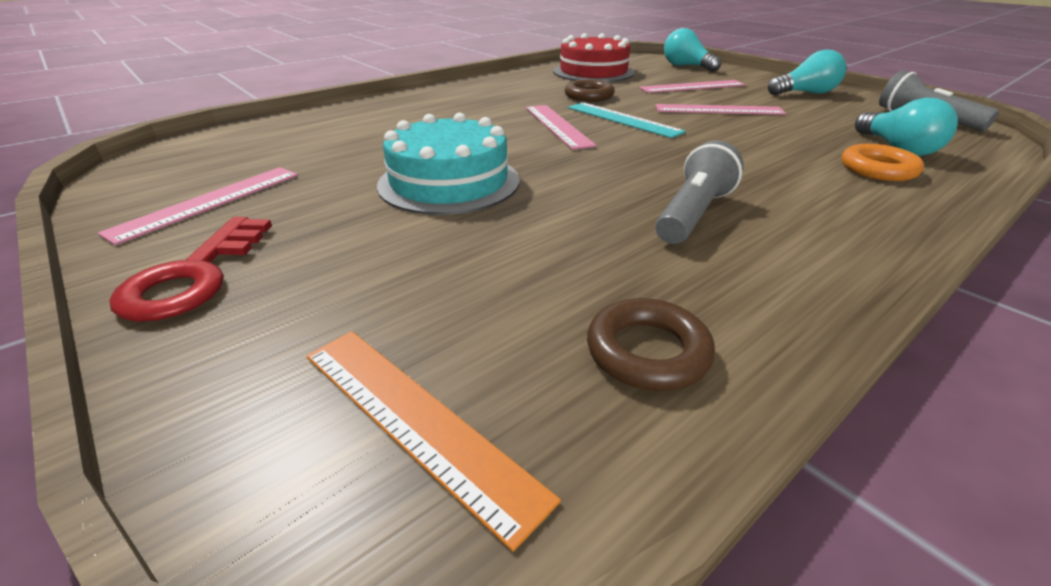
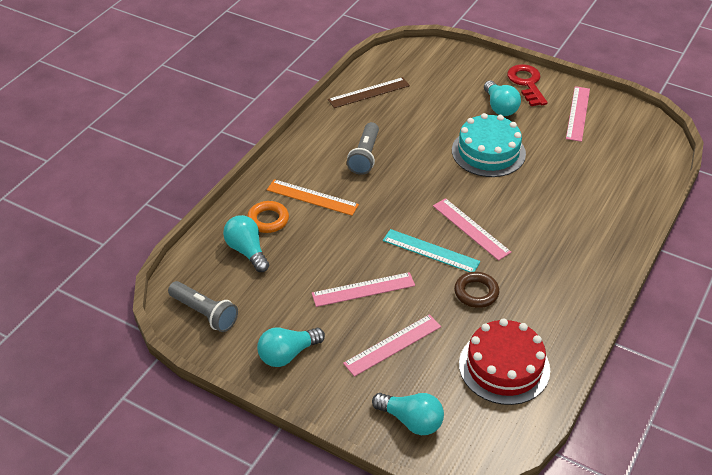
camera: 160 degrees right, 10 degrees up
orange ruler [306,331,561,552] -> orange ruler moved to [267,179,359,216]
brown ring [587,298,715,391] -> brown ruler [328,77,410,108]
none -> turquoise light bulb [484,81,521,116]

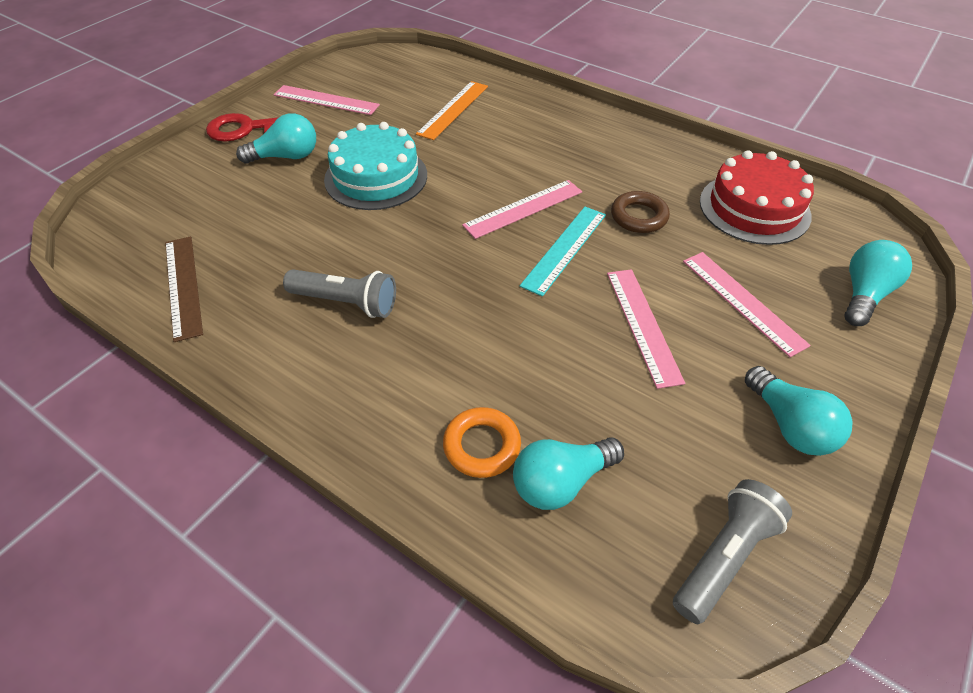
camera: 85 degrees left, 5 degrees up
orange ruler [267,179,359,216] -> orange ruler moved to [416,81,488,140]

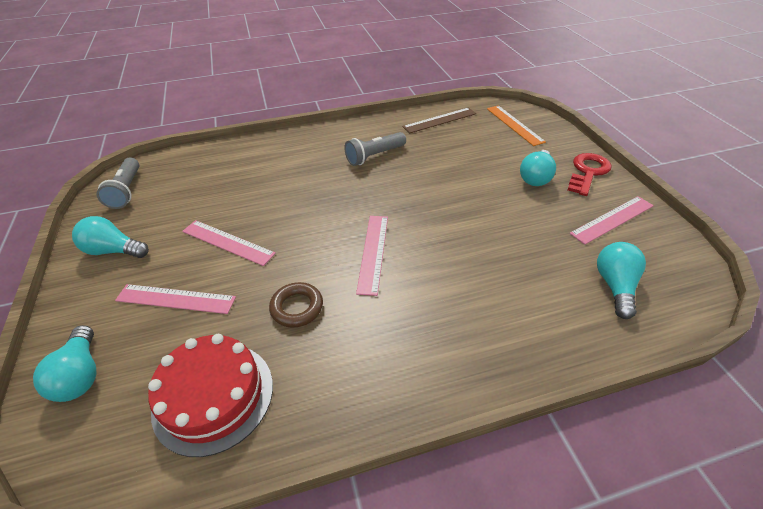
camera: 130 degrees right, 5 degrees down
brown ruler [165,236,203,342] -> brown ruler turned 45 degrees counterclockwise [403,108,476,133]
turquoise cake [324,122,427,210] -> none
orange ruler [416,81,488,140] -> orange ruler moved to [487,105,546,146]
orange ring [443,407,521,478] -> none
turquoise light bulb [513,437,624,510] -> turquoise light bulb moved to [597,242,646,319]
turquoise ruler [520,207,606,297] -> none

